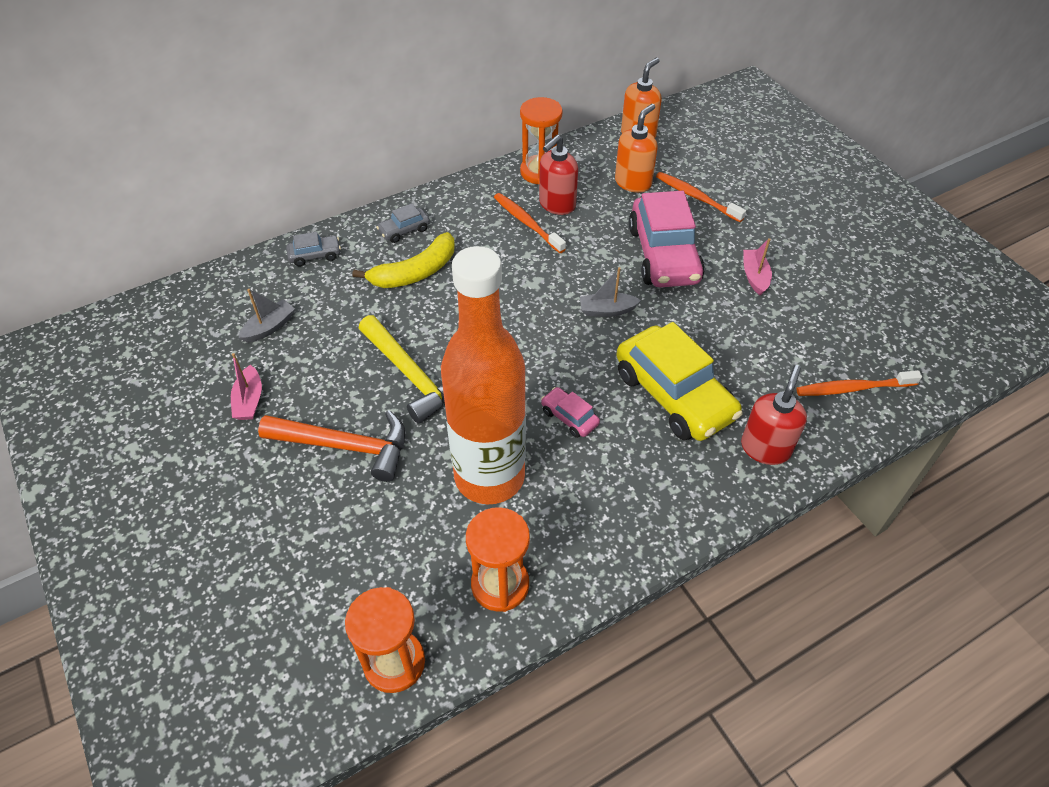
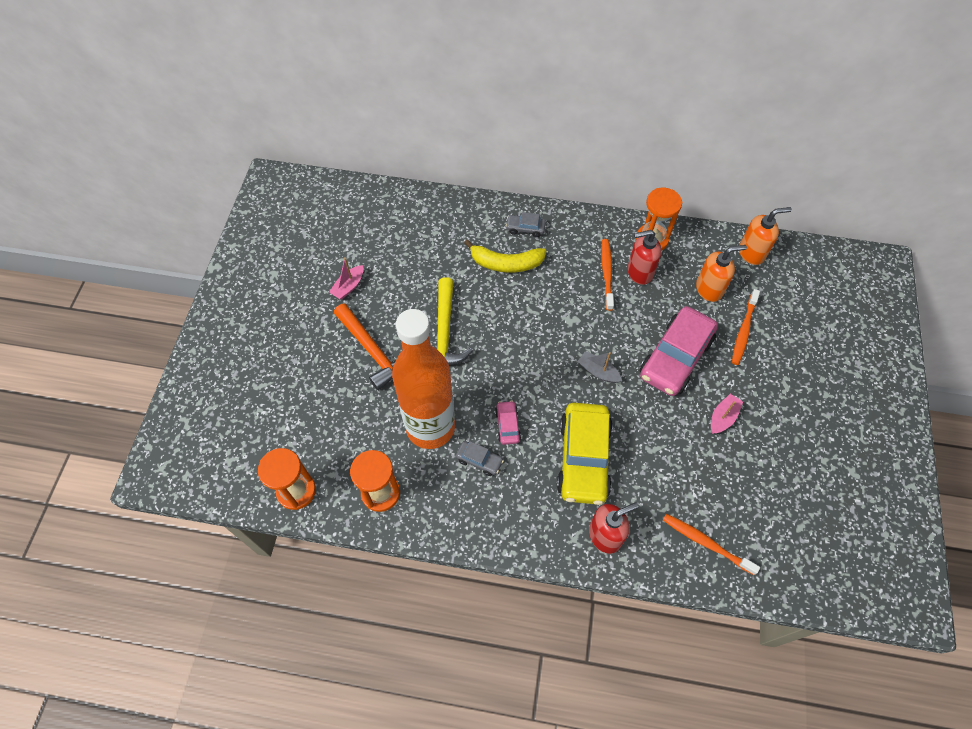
camera: 40 degrees right, 10 degrees up
grey boat [238,289,295,343] -> none
grey car [286,232,341,266] -> grey car moved to [456,441,504,476]
orange toothbrush [656,172,746,222] -> orange toothbrush turned 150 degrees counterclockwise [732,289,760,365]

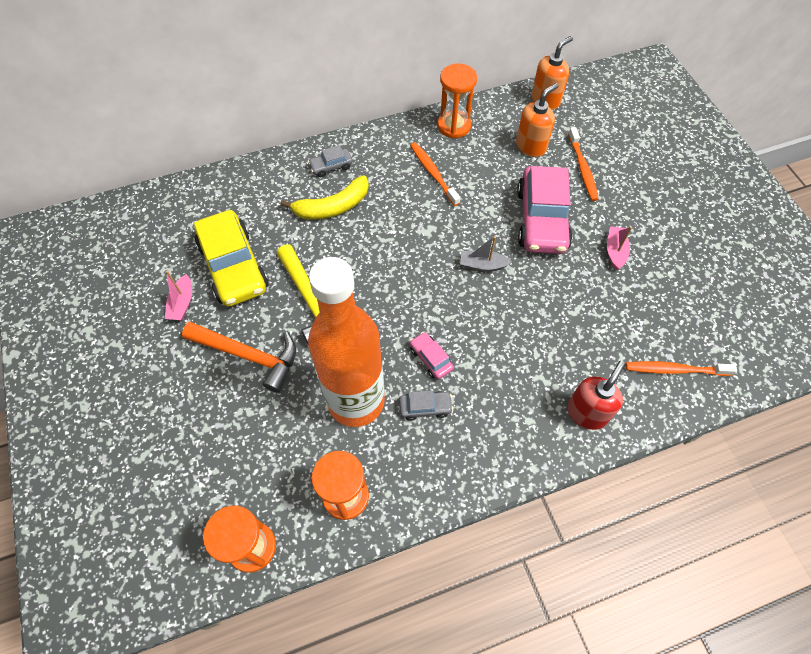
camera: 30 degrees left, 0 degrees up
yellow car [557,403,613,505] -> yellow car moved to [194,210,269,306]
red soap dispenser [627,230,662,285] -> none

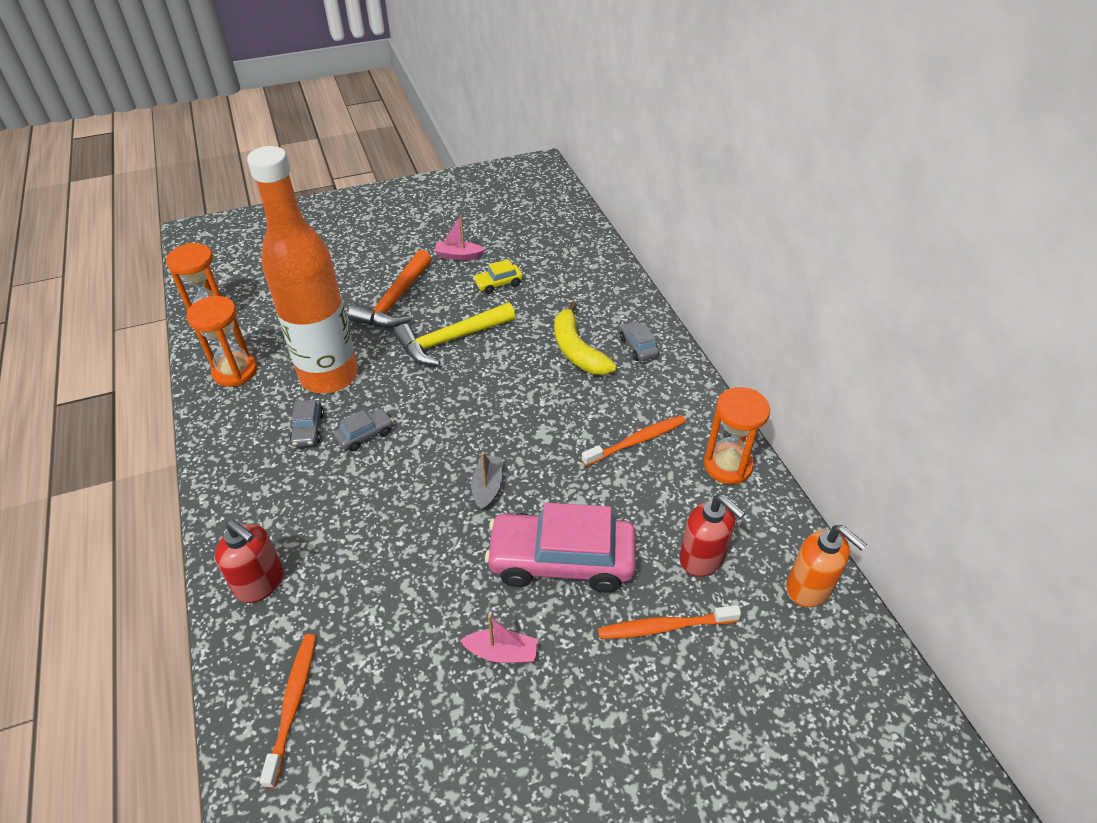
camera: 90 degrees right, 15 degrees down
yellow car [194,210,269,306] -> yellow car [473,259,523,294], size x0.45
pink car [410,332,454,379] -> grey car [334,409,393,451]
orange soap dispenser [516,83,558,157] -> red soap dispenser [679,494,745,577]

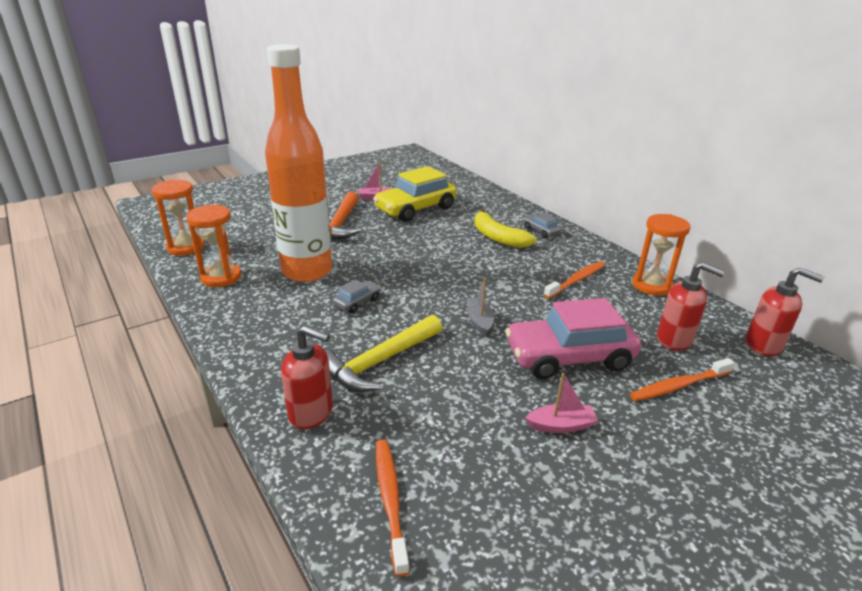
camera: 15 degrees left, 15 degrees down
grey car [290,400,324,447] -> none
yellow hammer [394,303,516,366] -> yellow hammer moved to [325,315,442,392]
yellow car [473,259,523,294] -> yellow car [373,166,457,222], size x2.24
orange soap dispenser [786,525,867,607] -> red soap dispenser [746,267,824,356]

